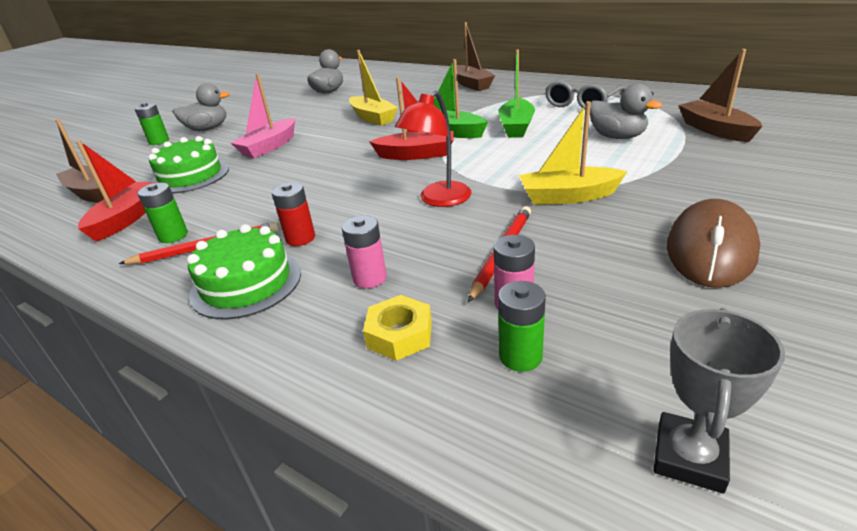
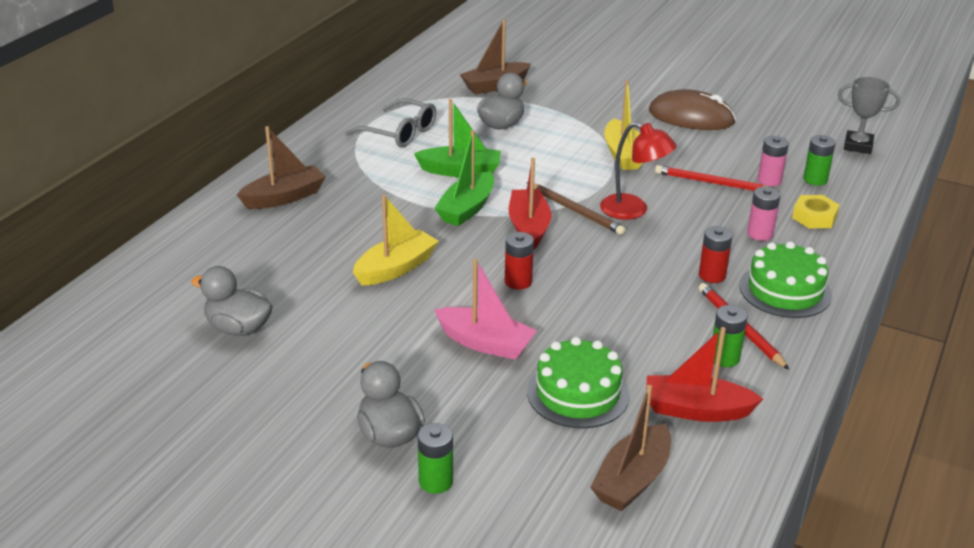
camera: 100 degrees left, 0 degrees up
none -> red battery [505,232,534,289]
none -> brown pencil [526,182,626,235]

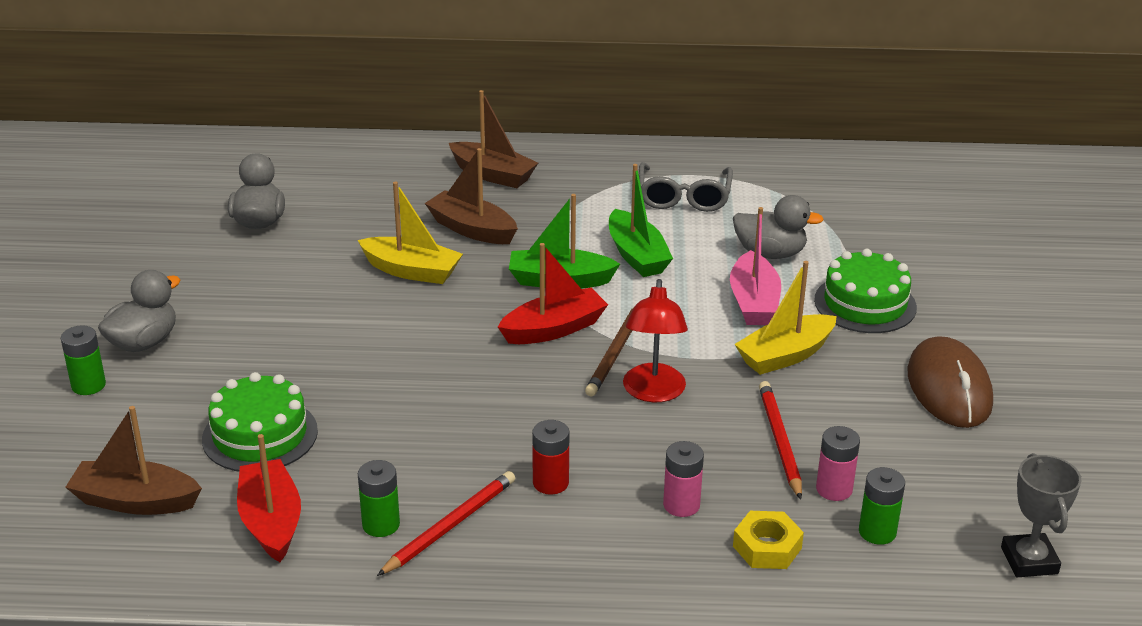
camera: 65 degrees right, 0 degrees up
pink boat [434,258,537,360] -> pink boat moved to [730,207,781,325]
brown boat [460,19,531,94] -> brown boat moved to [425,148,518,244]
red battery [505,232,534,289] -> none
green cake [739,241,832,318] -> green cake moved to [814,249,917,333]

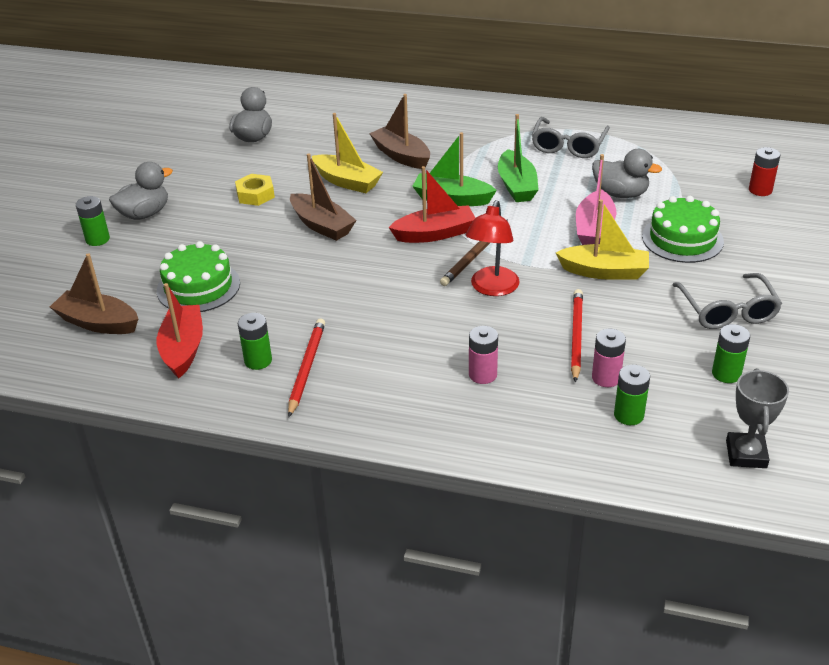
camera: 15 degrees right, 5 degrees up
red pencil [377,471,515,576] -> red pencil turned 45 degrees counterclockwise [288,318,325,417]
brown boat [449,90,538,188] -> brown boat moved to [290,153,357,241]
red battery [532,420,570,495] -> red battery moved to [749,147,780,196]
yellow nut [733,511,804,569] -> yellow nut moved to [235,174,275,206]
yellow boat [735,261,837,375] -> yellow boat turned 150 degrees counterclockwise [556,199,649,280]
brown mouse [907,337,993,428] -> grey glasses [672,273,782,329]
none -> green battery [712,324,750,383]

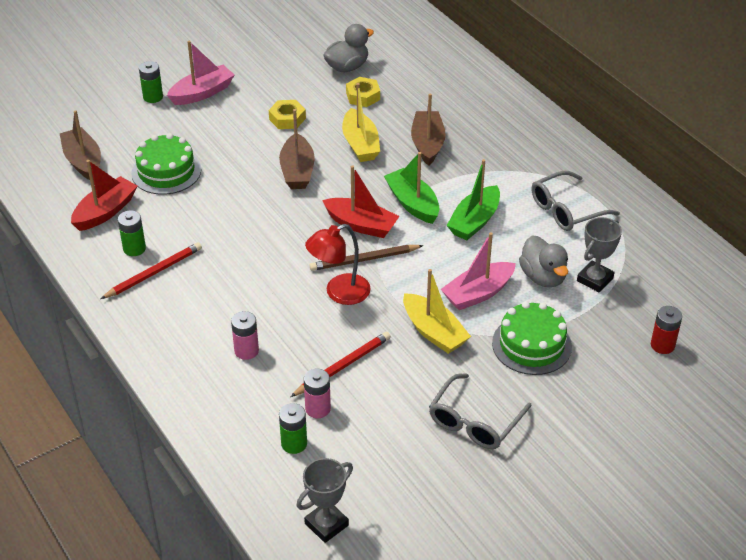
camera: 40 degrees right, 5 degrees up
grey duck [109,162,173,220] -> pink boat [167,41,234,105]
green battery [712,324,750,383] -> none
none -> yellow nut [346,77,380,107]
none -> grey trophy [577,217,622,293]

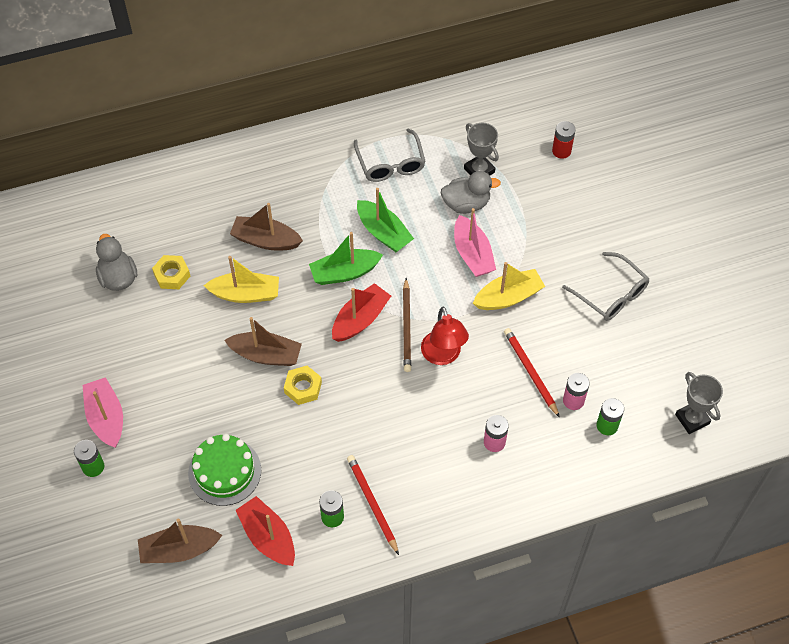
camera: 75 degrees left, 15 degrees up
yellow nut [269,100,306,129] -> yellow nut moved to [284,366,322,405]
green cake [492,301,572,375] -> none

